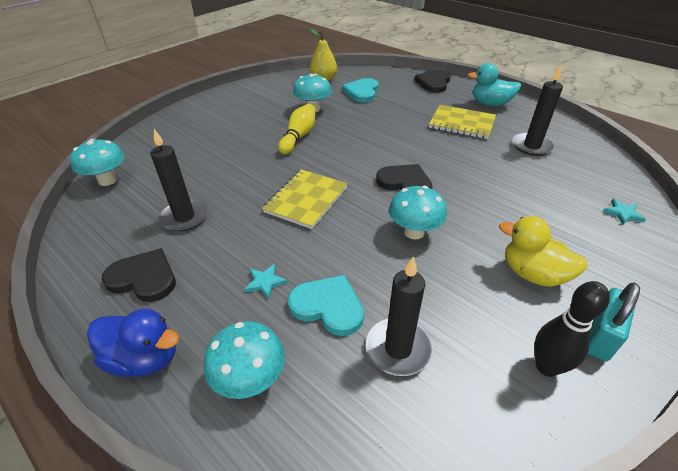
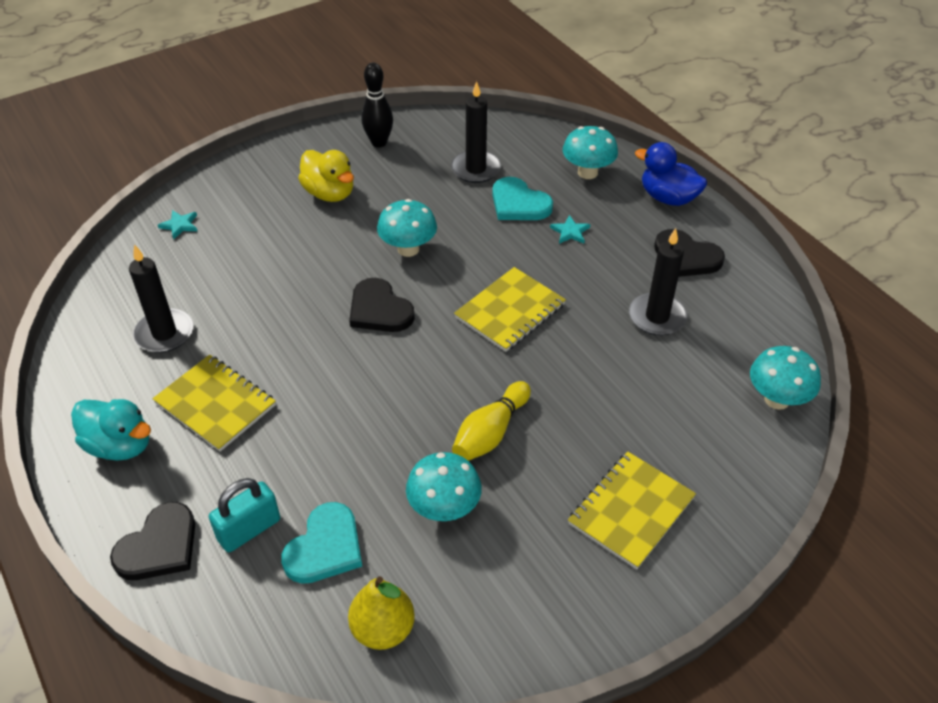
camera: 165 degrees left, 5 degrees up
turquoise padlock [588,282,640,361] -> turquoise padlock moved to [209,478,280,552]
none -> yellow notebook [568,452,696,569]

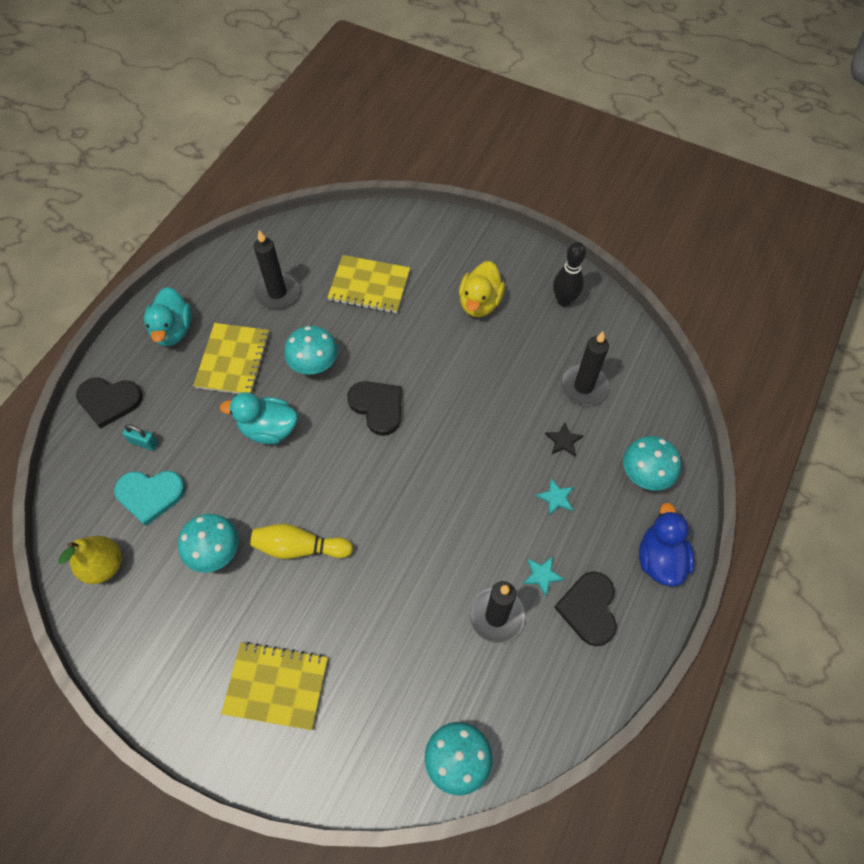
camera: 60 degrees right, 15 degrees up
turquoise star [158,210,197,240] -> turquoise star moved to [523,556,564,596]
turquoise padlock [209,478,280,552] -> turquoise padlock [122,424,158,451], size x0.63
black heart [349,278,415,332] -> black heart turned 120 degrees clockwise [347,381,402,436]
turquoise mushroom [377,199,437,257] -> turquoise mushroom moved to [284,326,338,375]
yellow notebook [454,267,566,352] -> yellow notebook moved to [327,255,410,313]
turquoise heart [492,177,553,220] -> black star [545,422,584,456]
none -> turquoise duck [220,392,298,444]

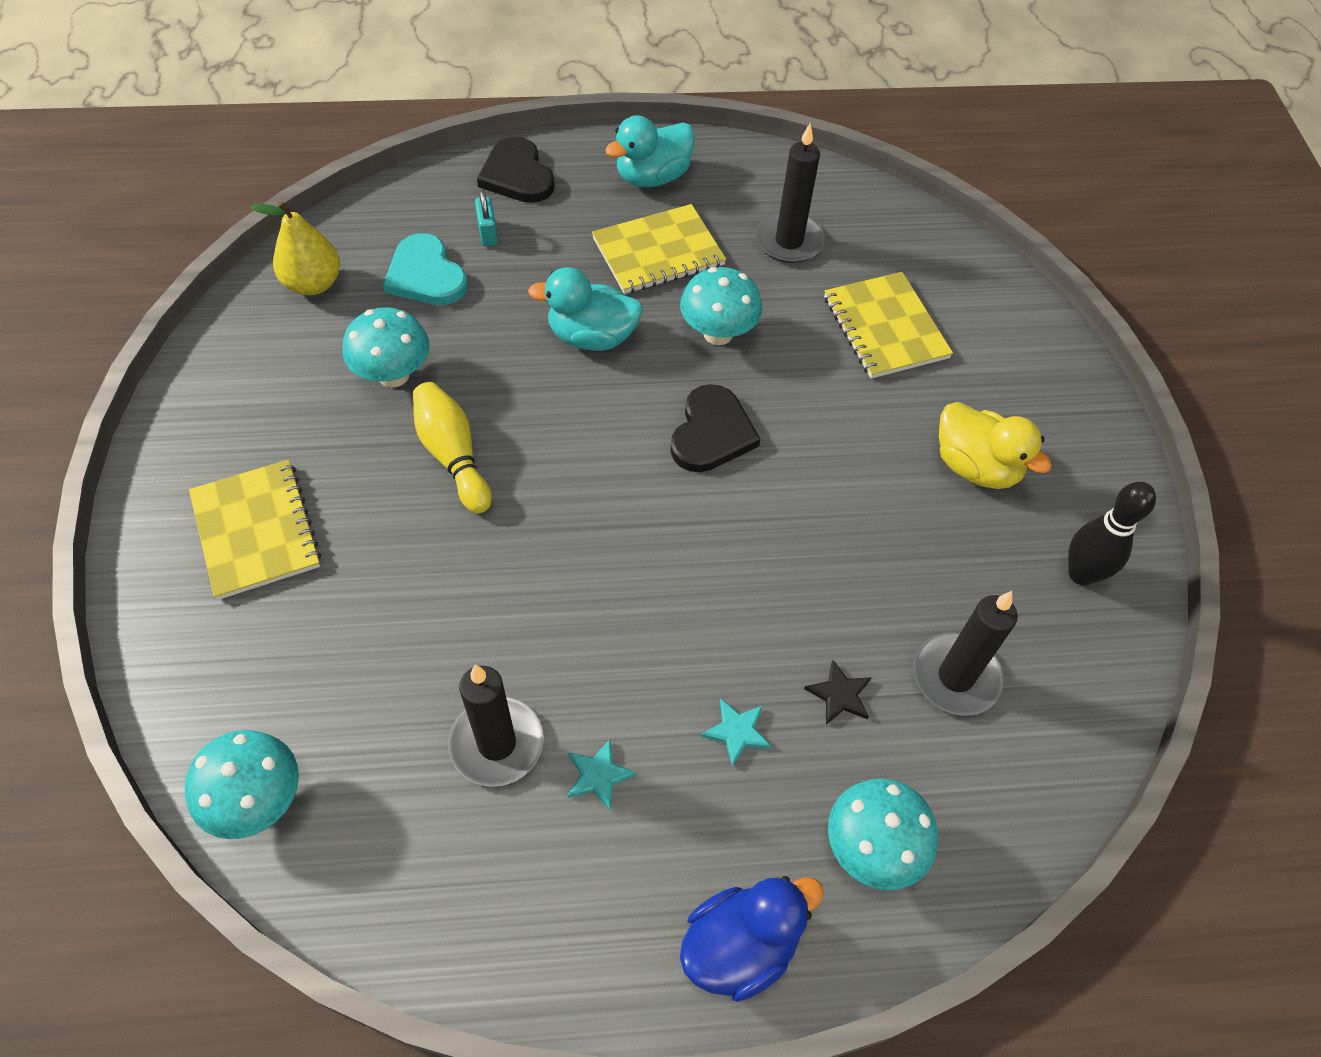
camera: 55 degrees right, 5 degrees down
turquoise duck [220,392,298,444] -> turquoise duck turned 60 degrees counterclockwise [528,267,643,351]
yellow duck [459,261,505,317] -> yellow duck turned 120 degrees counterclockwise [939,402,1052,489]
black heart [554,571,617,646] -> none

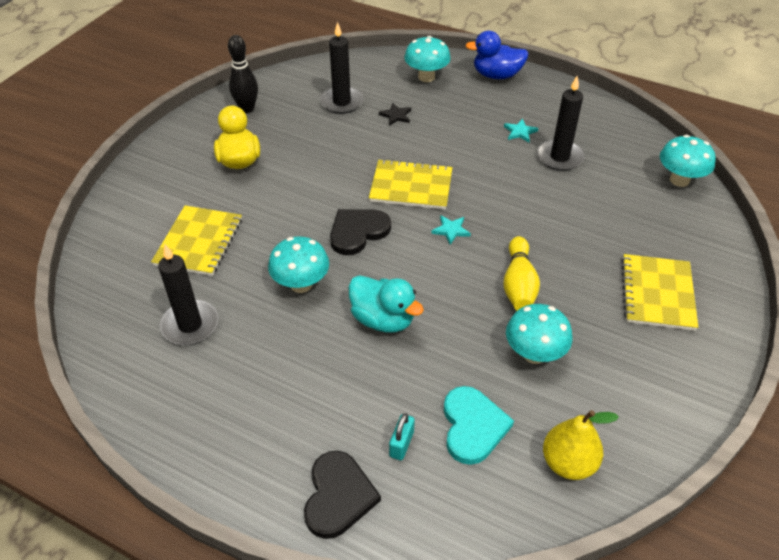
camera: 145 degrees left, 10 degrees down
yellow notebook [592,204,726,294] -> yellow notebook moved to [369,159,453,209]
turquoise duck [605,115,695,187] -> none
turquoise star [701,699,771,767] -> turquoise star moved to [431,215,471,245]

